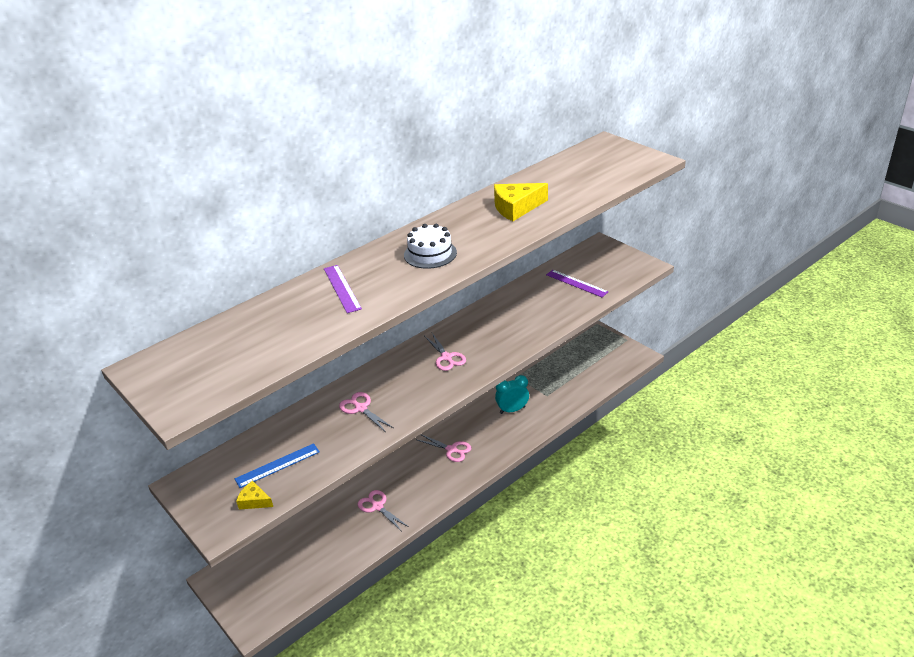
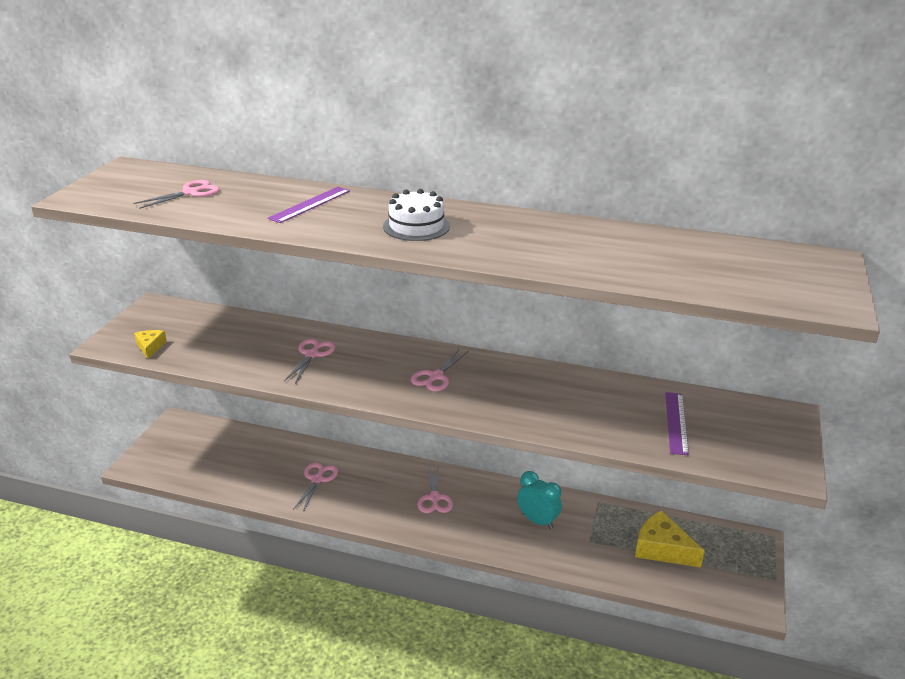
camera: 55 degrees right, 5 degrees down
blue ruler [235,443,320,488] -> none
yellow cheese [494,183,548,221] -> yellow cheese moved to [635,510,705,567]
none -> pink scissors [134,180,220,209]

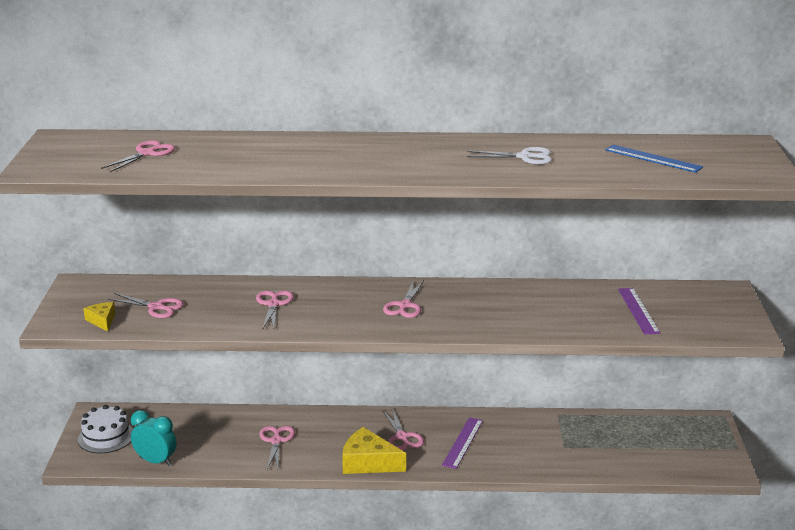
camera: 15 degrees left, 5 degrees down
purple ruler [268,187,350,223] -> purple ruler moved to [442,417,483,469]
white cake [383,189,450,241] -> white cake moved to [78,405,133,454]
turquoise clock [517,471,562,529] -> turquoise clock moved to [131,410,177,466]
yellow cheese [635,510,705,567] -> yellow cheese moved to [342,427,406,474]
none -> pink scissors [108,293,184,318]
none -> white scissors [467,147,552,164]
none -> blue ruler [605,145,703,173]

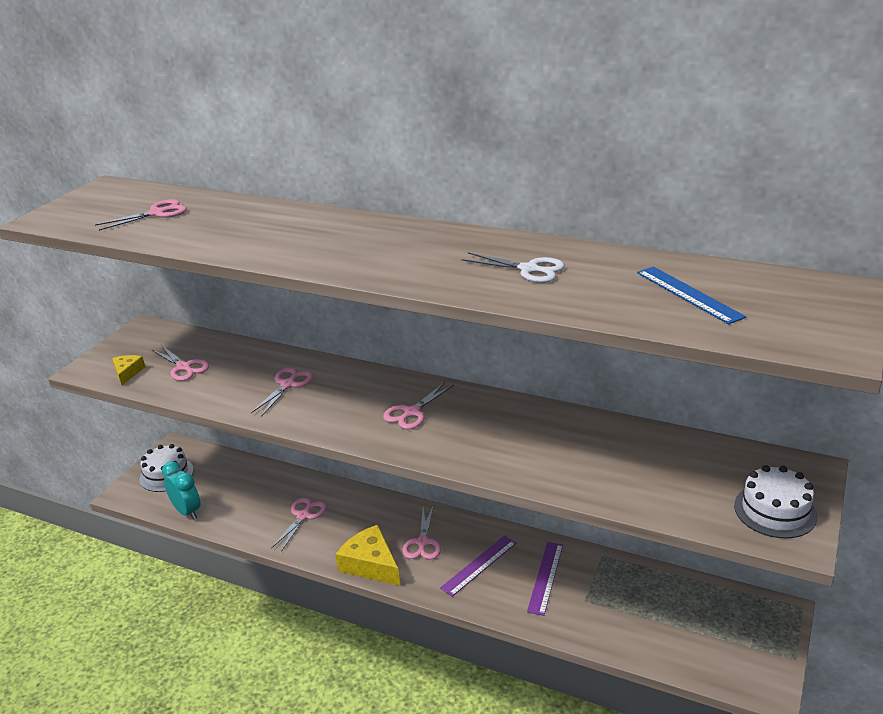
camera: 25 degrees right, 5 degrees up
purple ruler [618,288,660,334] -> purple ruler moved to [527,542,563,616]
none -> white cake [734,465,817,539]

